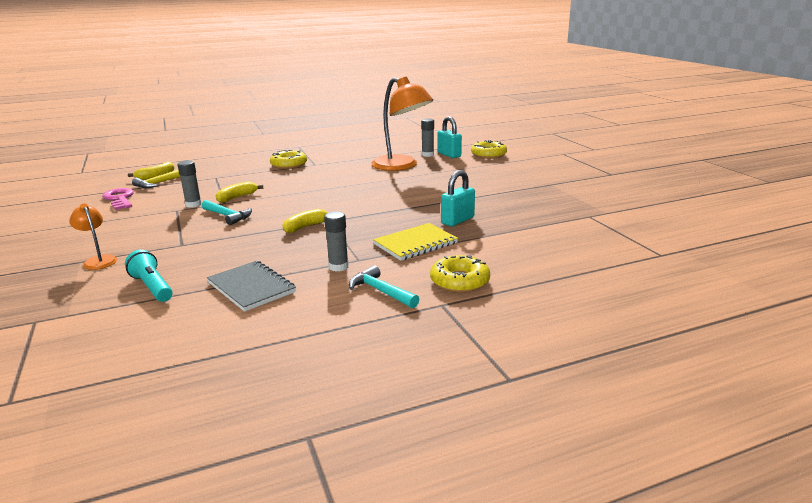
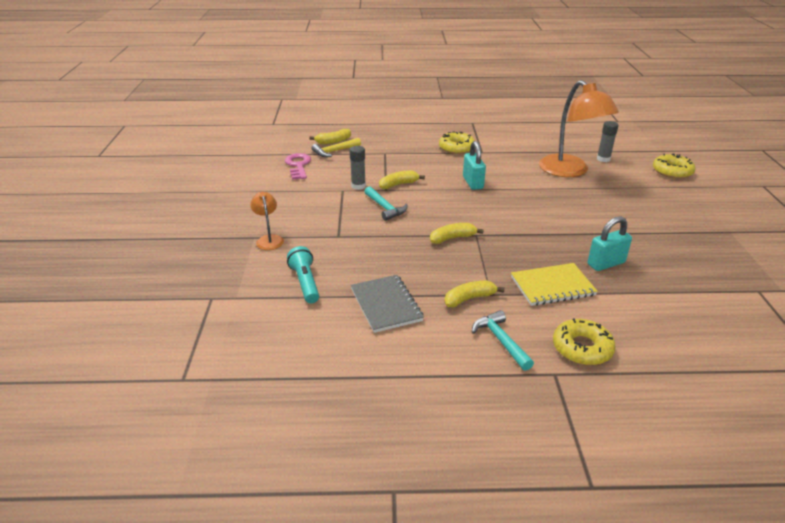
camera: 20 degrees right, 10 degrees up
grey glue stick [324,211,348,272] -> yellow banana [444,281,505,307]
turquoise padlock [438,116,462,158] -> turquoise padlock moved to [463,141,486,190]

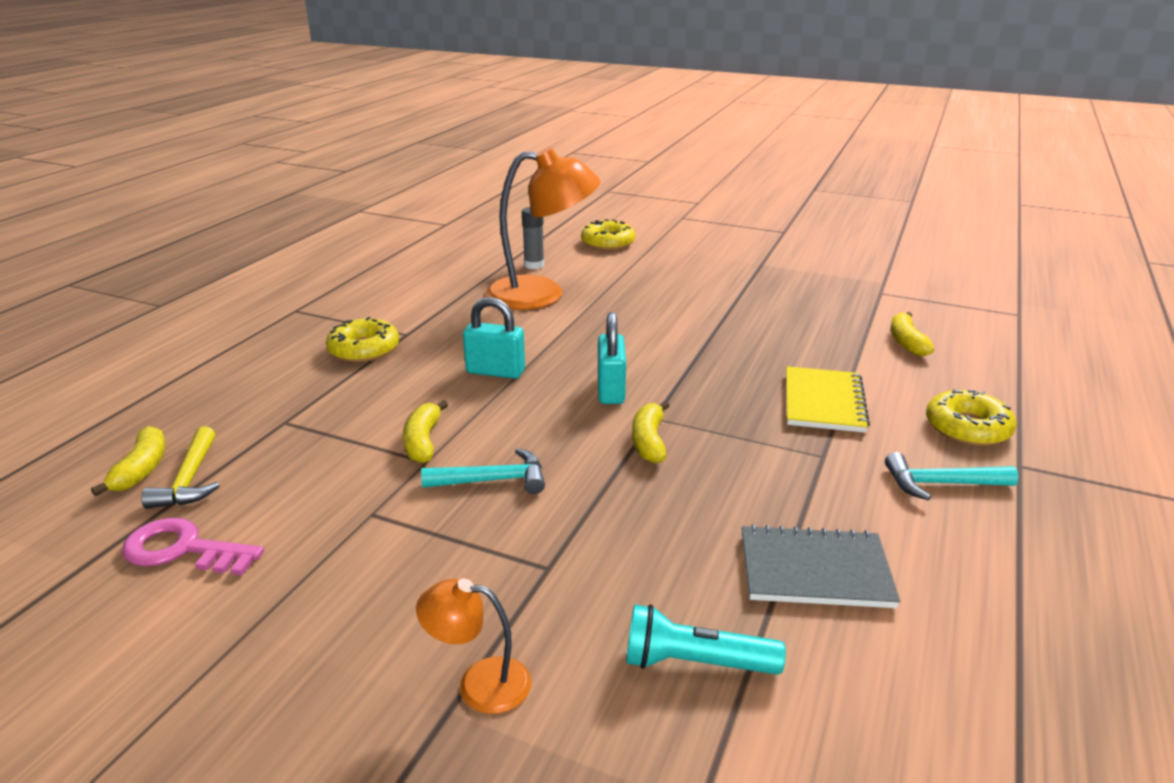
camera: 65 degrees left, 5 degrees down
grey glue stick [350,146,366,190] -> none
yellow banana [444,281,505,307] -> yellow banana moved to [891,312,934,356]
turquoise padlock [587,216,632,271] -> turquoise padlock moved to [598,312,626,404]

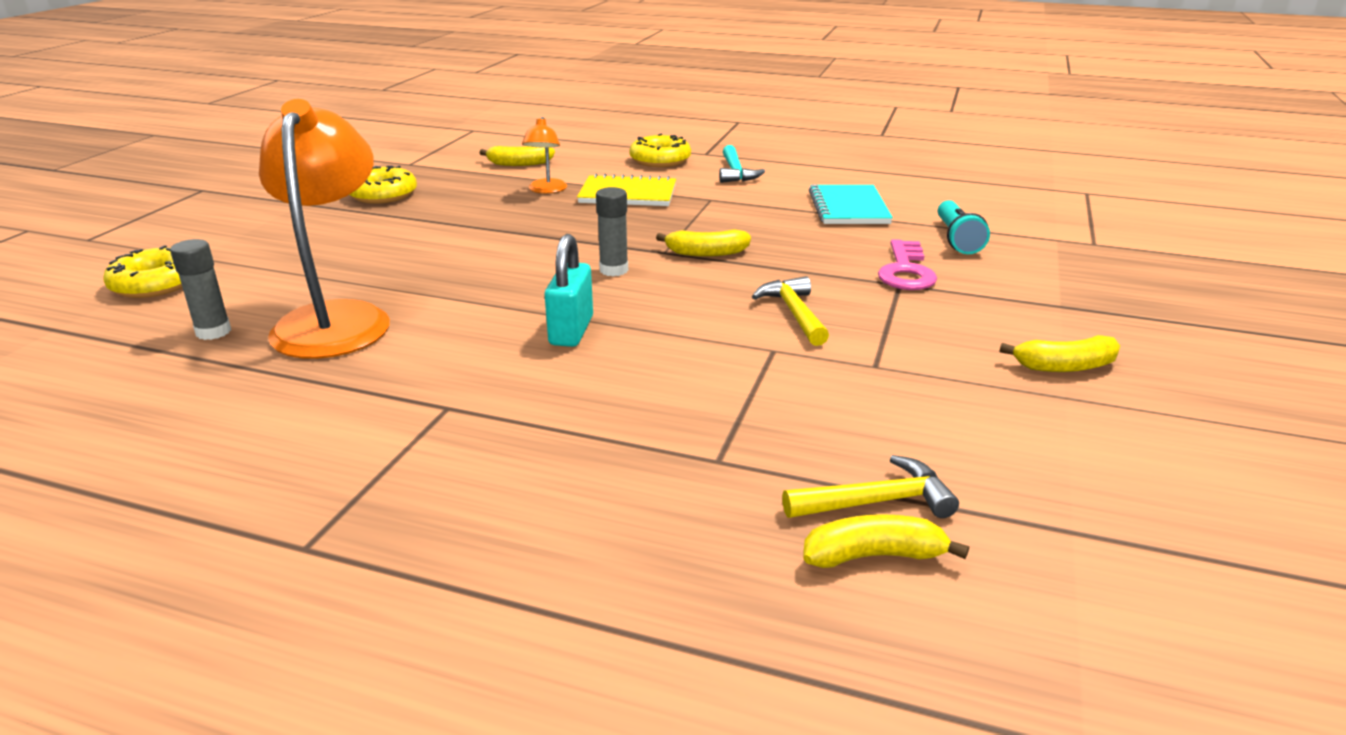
camera: 95 degrees left, 0 degrees up
pink key [122,517,264,575] -> pink key moved to [878,239,937,290]
yellow donut [326,317,399,362] -> yellow donut moved to [349,166,417,204]
yellow banana [403,400,448,464] -> yellow banana moved to [1000,335,1120,372]
orange lamp [416,579,531,714] -> orange lamp moved to [522,117,567,193]
turquoise hammer [421,448,545,494] -> yellow hammer [752,276,829,346]
turquoise padlock [598,312,626,404] -> grey glue stick [596,187,628,276]
grey notebook [742,524,900,608] -> turquoise notebook [809,185,893,224]

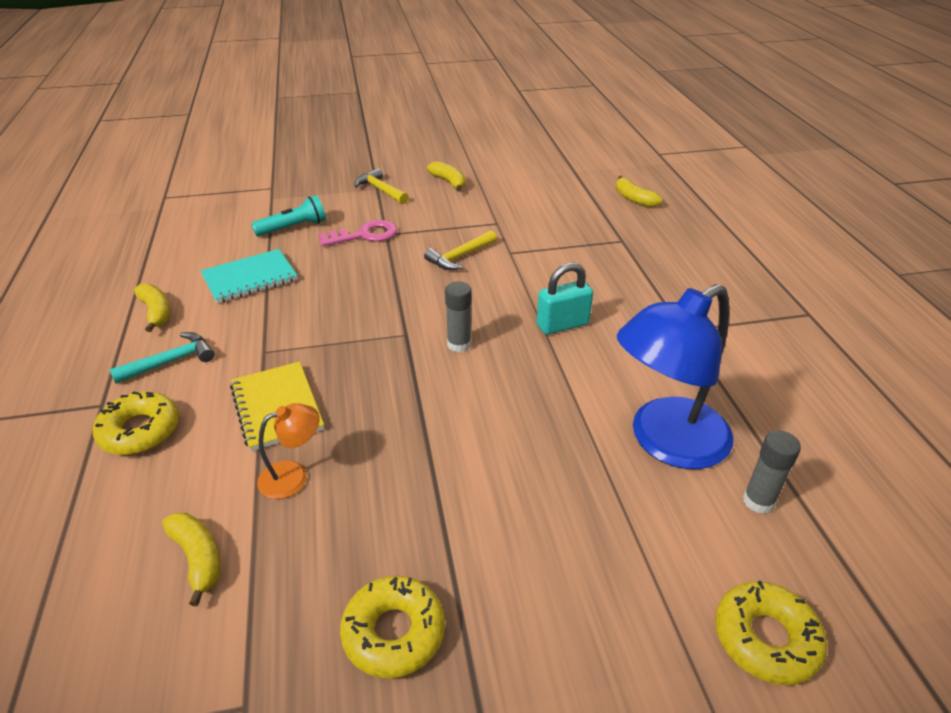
camera: 120 degrees left, 10 degrees up
orange lamp [259,99,390,359] -> blue lamp [617,284,734,469]
yellow banana [656,229,751,257] -> yellow banana moved to [134,283,170,332]
yellow hammer [782,455,959,518] -> yellow hammer moved to [354,168,409,204]

